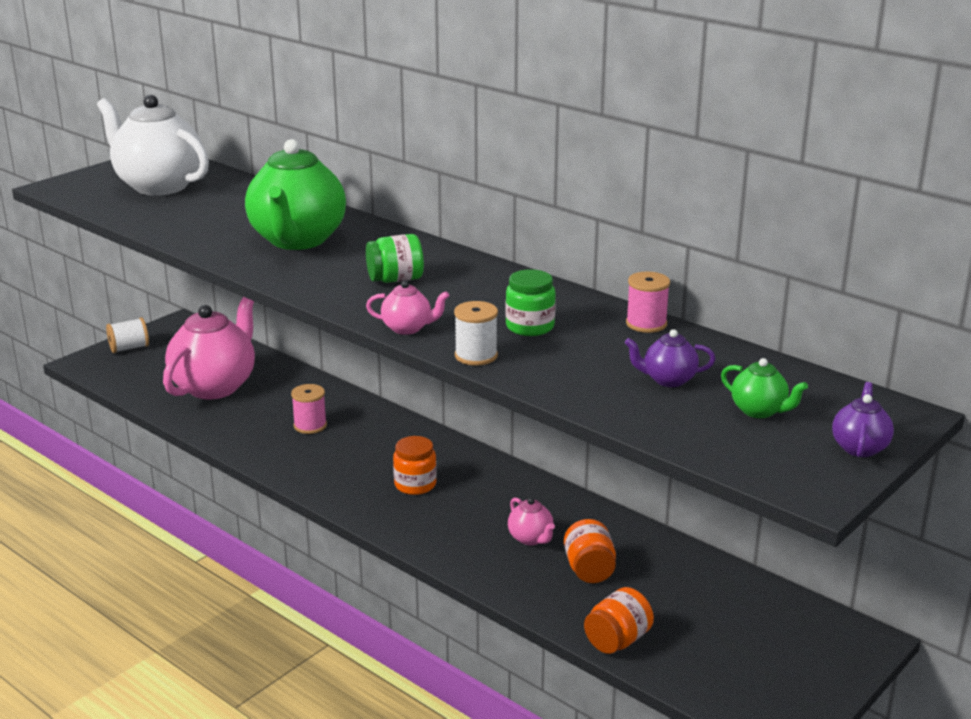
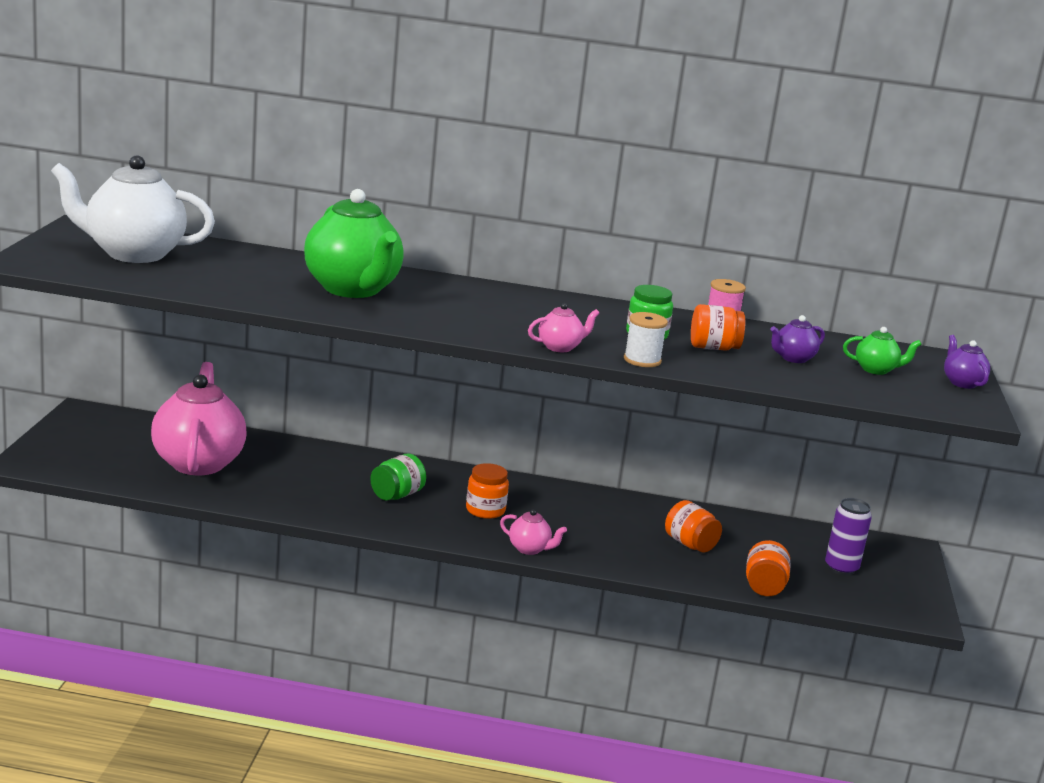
camera: 35 degrees left, 5 degrees down
white spool [106,317,149,353] -> none
pink spool [291,384,327,434] -> none
green jar [366,234,424,283] -> green jar moved to [370,454,426,501]
pink teapot [508,497,555,545] -> pink teapot moved to [500,509,567,555]
none -> orange jar [691,304,745,351]
none -> purple can [825,498,872,576]

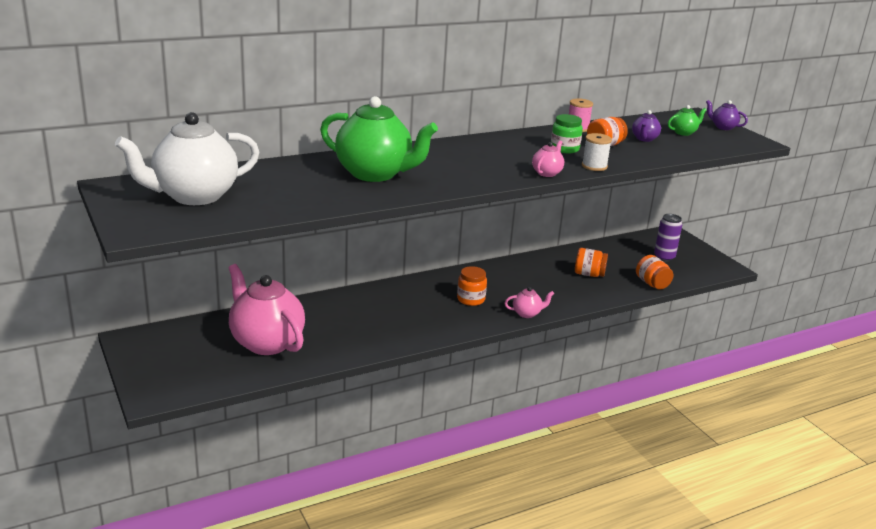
camera: 35 degrees left, 5 degrees up
green jar [370,454,426,501] -> none

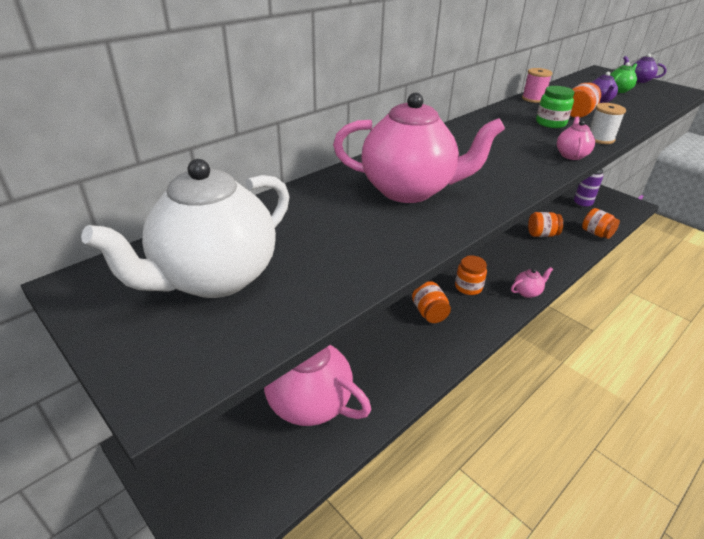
camera: 15 degrees left, 10 degrees up
green teapot [320,96,438,182] -> pink teapot [333,92,505,203]
none -> orange jar [412,281,451,323]

